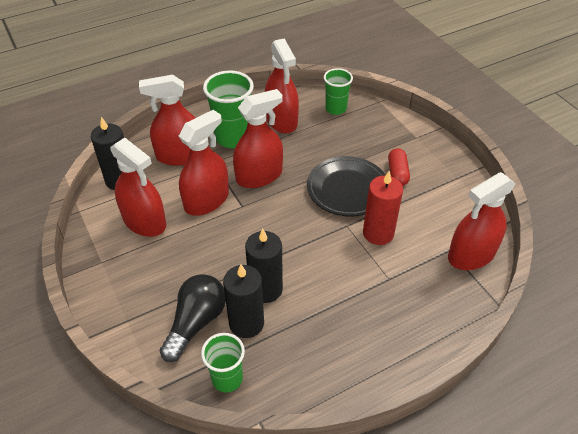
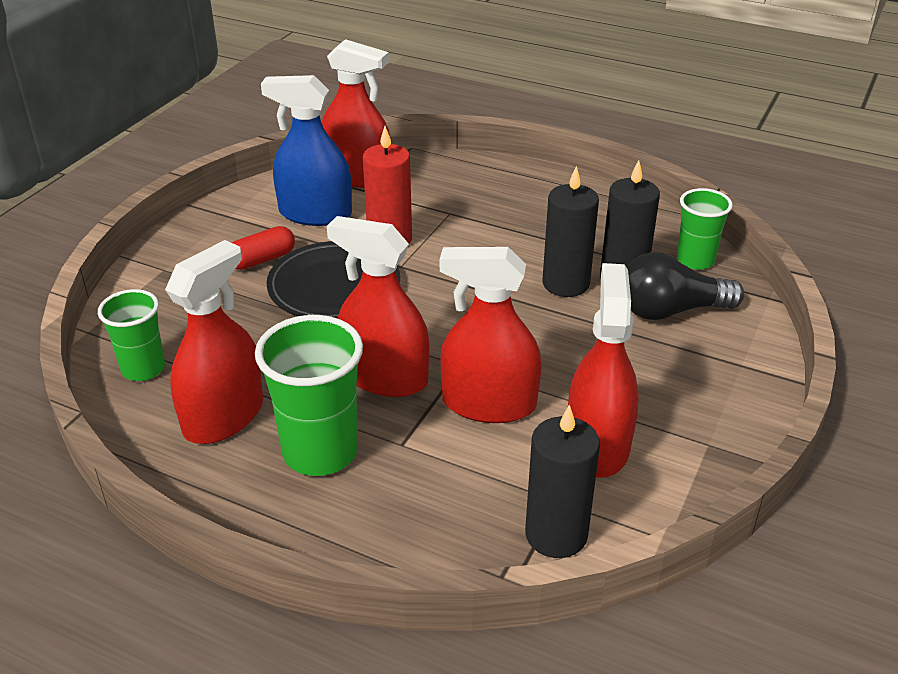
camera: 125 degrees left, 10 degrees down
red spray bottle [139,74,195,166] -> none
none -> blue spray bottle [261,75,352,226]

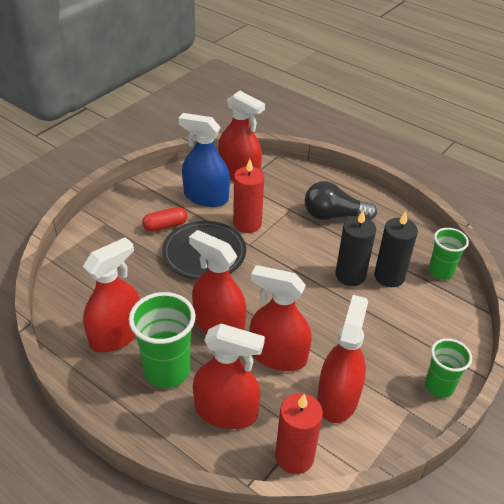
camera: 10 degrees right, 5 degrees up
green cup [98,289,165,381] -> green cup moved to [425,338,472,398]
black candle [525,404,600,558] -> red candle [275,393,323,474]
black light bulb [627,252,744,320] -> black light bulb moved to [305,181,377,220]
none -> red spray bottle [193,324,265,429]

